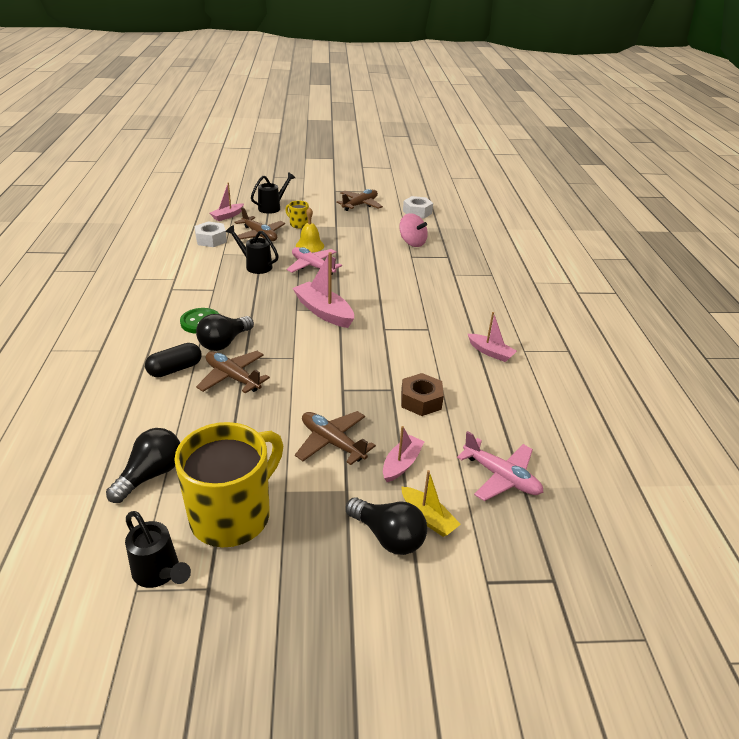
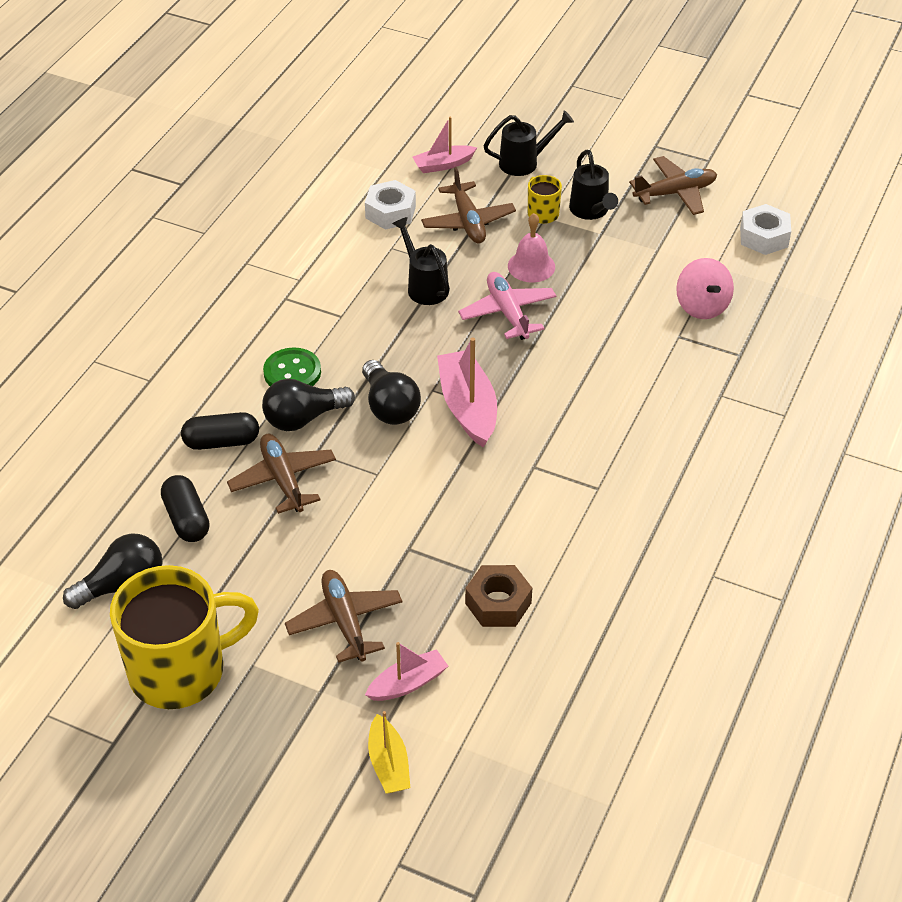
camera: 30 degrees right, 10 degrees up
black watering can [125,511,191,588] -> black watering can moved to [569,150,618,220]
yellow bell [296,207,324,252] -> pink bell [508,213,555,282]
black light bulb [346,497,427,555] -> black light bulb moved to [362,360,421,425]
pink plane [457,431,544,501] -> none
pink boat [468,312,517,362] -> none
none -> black capsule [161,475,210,542]

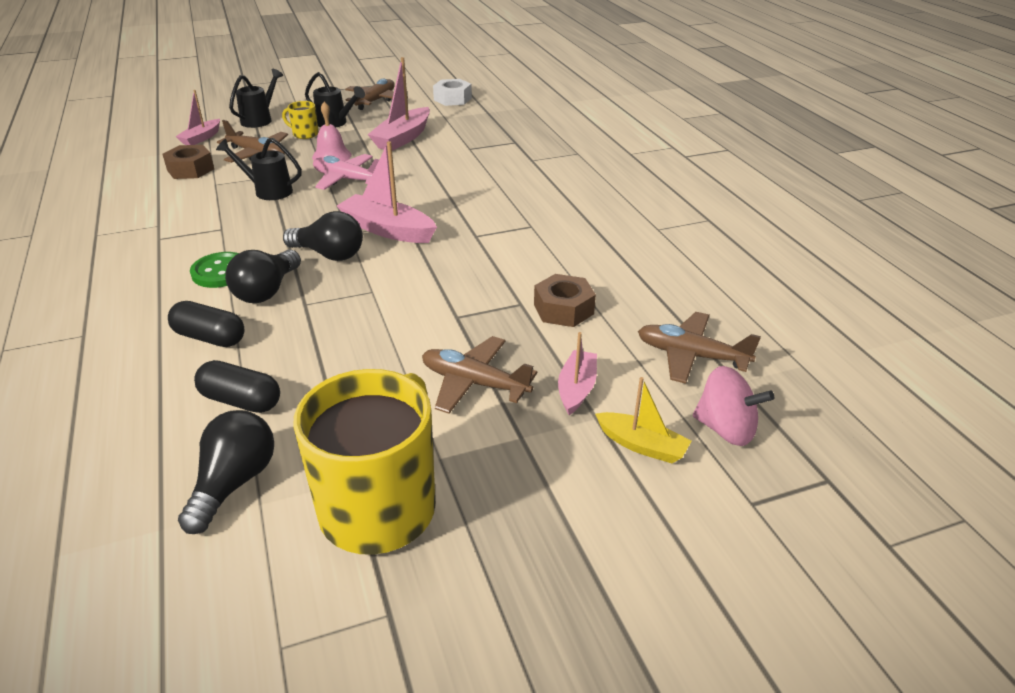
camera: 45 degrees left, 10 degrees down
black capsule [181,412,259,450] -> black capsule turned 75 degrees clockwise [168,301,245,347]
brown plane [227,434,336,514] -> brown plane moved to [638,312,761,384]
white nut [365,180,416,230] -> brown nut [163,145,214,179]
pink spinning top [676,258,734,319] -> pink spinning top moved to [693,366,774,446]
none -> pink boat [368,57,430,151]

